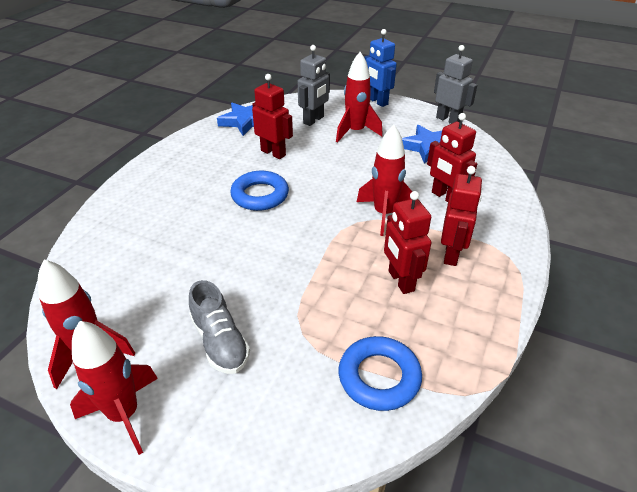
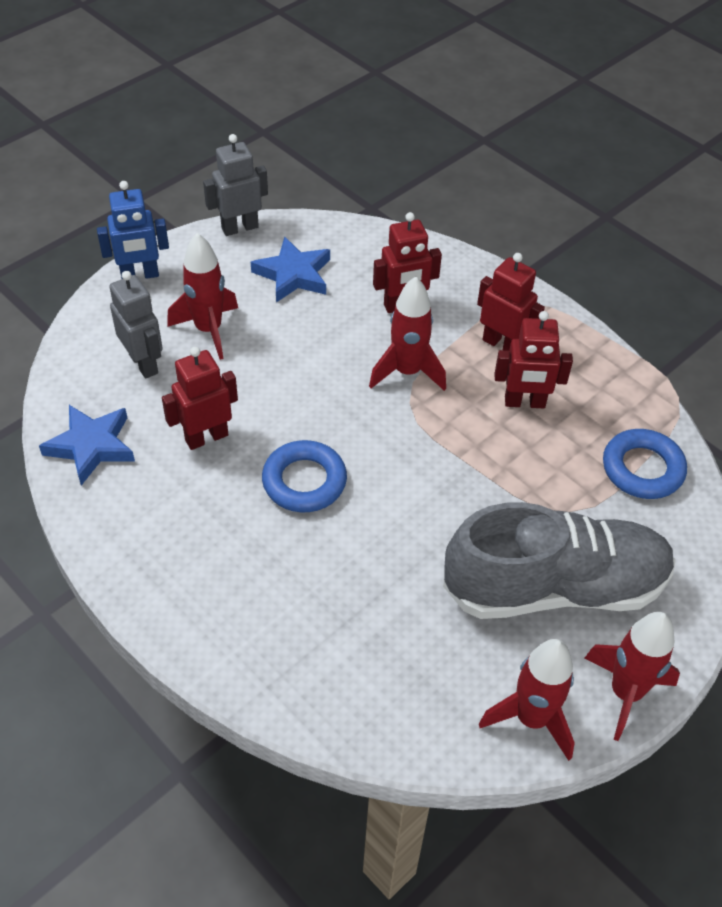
camera: 70 degrees left, 10 degrees up
grey shoe [189,280,250,374] -> grey shoe [443,502,676,619], size x2.01

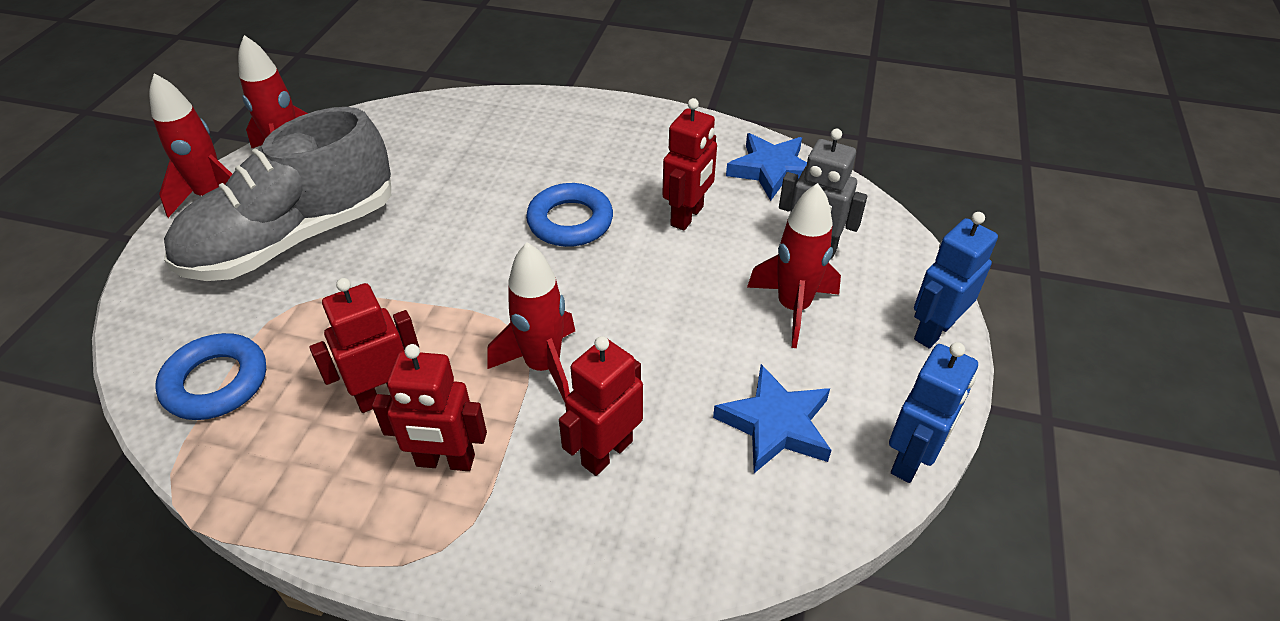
camera: 150 degrees right, 5 degrees down
grey robot [203,134,268,236] -> blue robot [889,342,978,483]

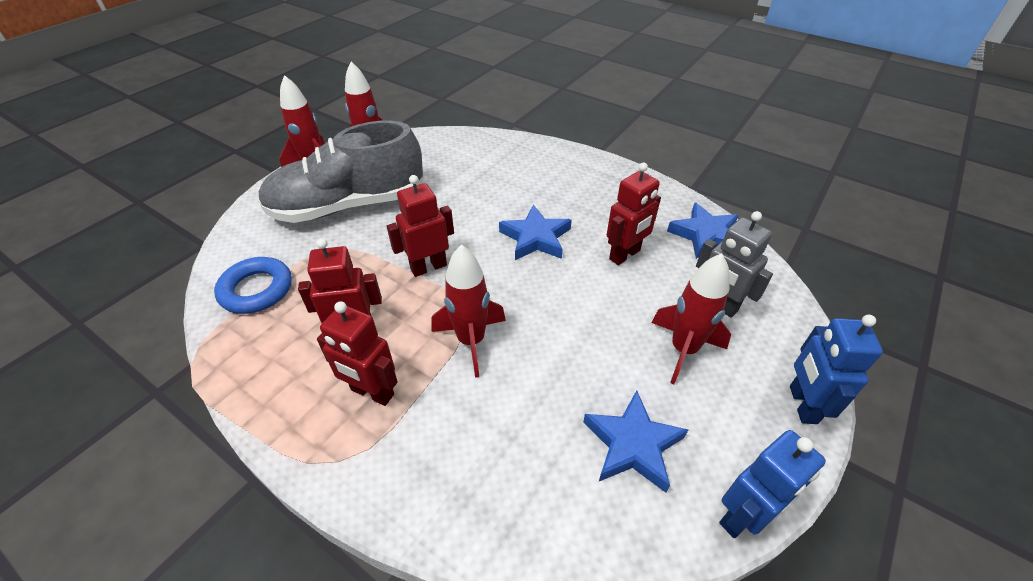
camera: 20 degrees right, 0 degrees up
blue ring [526,183,613,247] -> blue star [499,205,572,260]
red robot [559,336,643,476] -> red robot moved to [387,175,454,277]
blue robot [914,212,998,348] -> blue robot turned 60 degrees counterclockwise [790,315,883,424]

